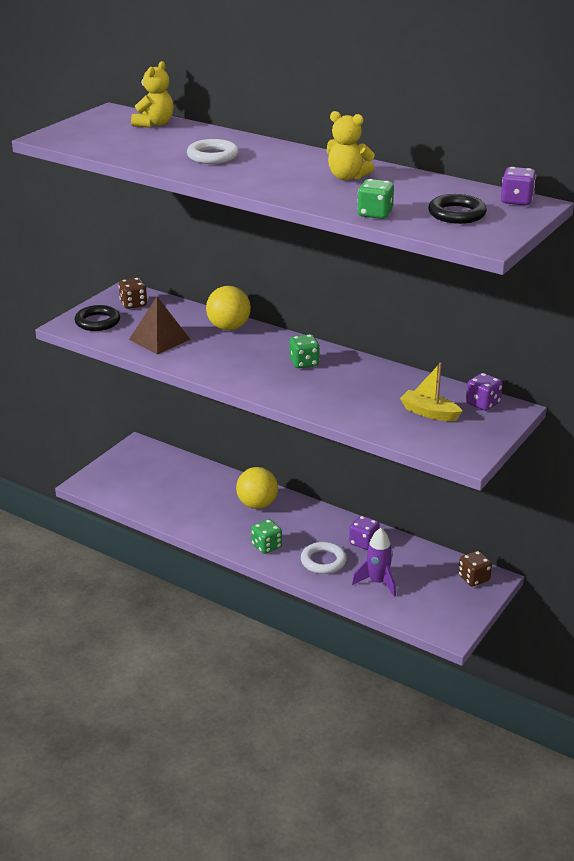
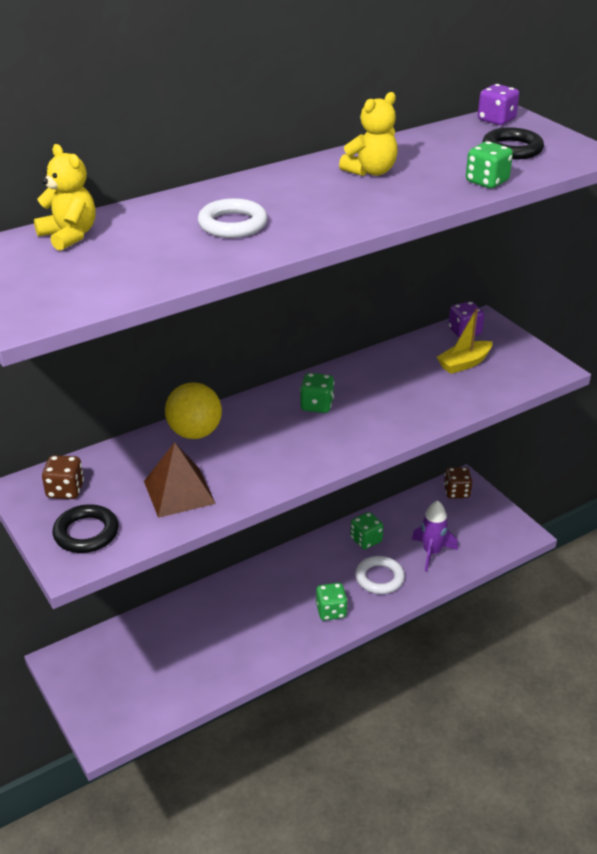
camera: 65 degrees left, 5 degrees up
yellow ball [236,467,278,509] -> none
purple dice [349,516,380,550] -> green dice [350,512,383,549]

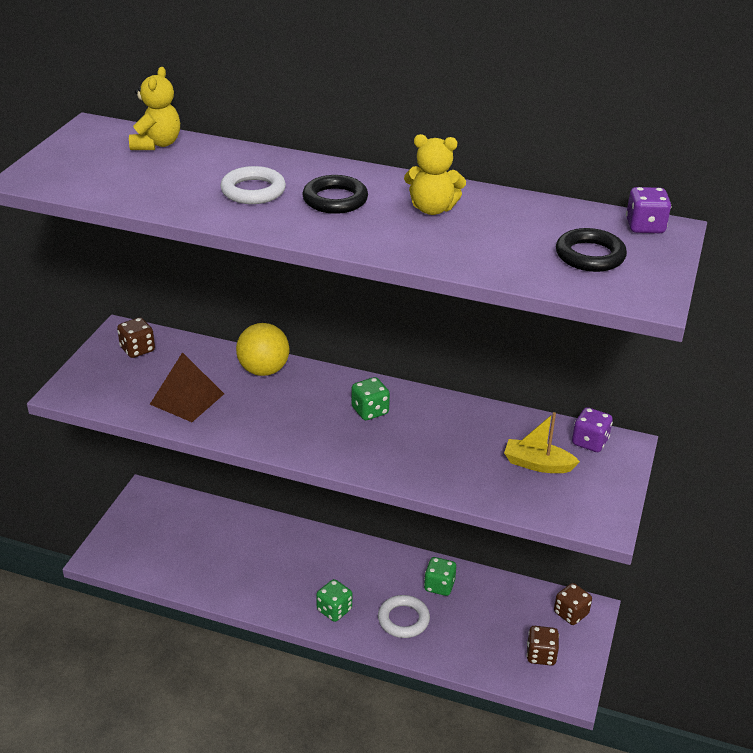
camera: 50 degrees right, 0 degrees up
black ring [53,504,118,553] -> black ring moved to [303,175,368,214]
purple rocket [412,500,458,571] -> none
green dice [466,141,513,188] -> none
none -> brown dice [527,626,559,666]

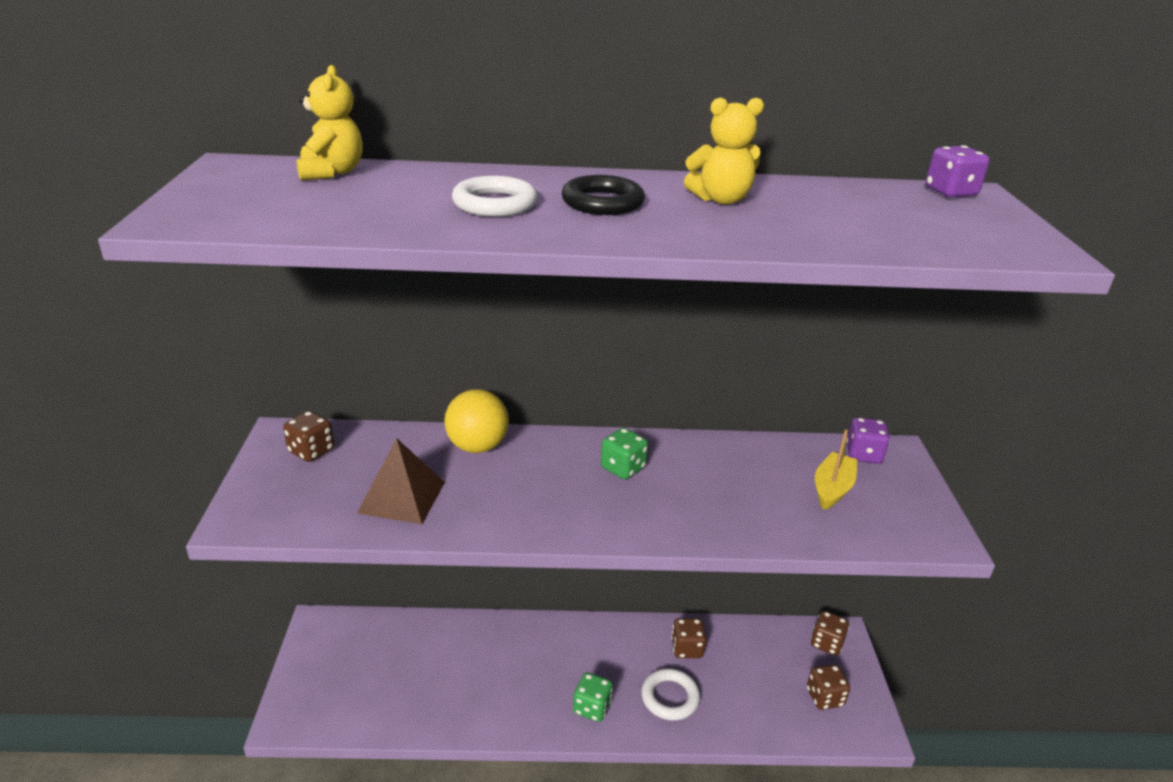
camera: 20 degrees left, 5 degrees down
green dice [424,557,456,596] -> brown dice [671,618,706,658]
yellow boat [504,412,580,473] -> yellow boat turned 120 degrees clockwise [815,429,857,510]
black ring [556,228,627,272] -> none

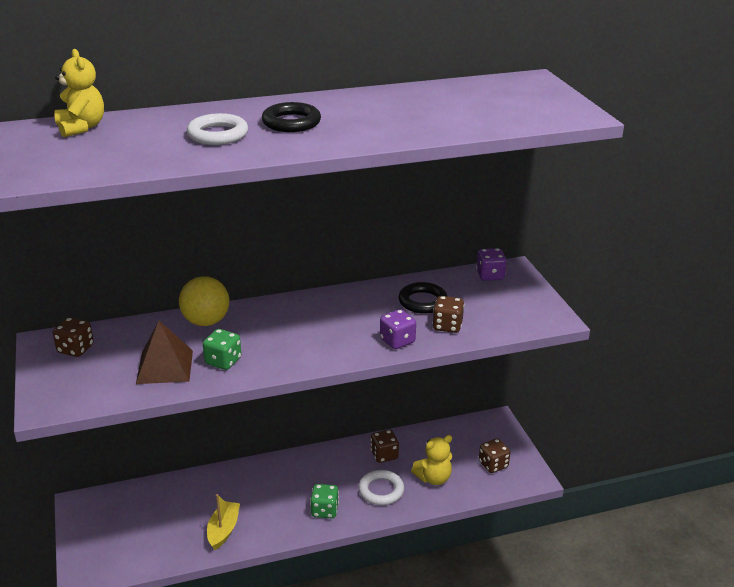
camera: 15 degrees left, 0 degrees up
green dice [601,428,648,479] -> green dice moved to [203,329,241,370]
yellow teddy bear [684,97,764,205] -> yellow teddy bear moved to [411,435,452,485]
brown dice [811,611,849,656] -> brown dice moved to [432,296,464,333]
yellow boat [815,429,857,510] -> yellow boat moved to [207,494,240,550]
purple dice [926,145,990,197] -> purple dice moved to [380,309,416,349]
none -> black ring [398,282,448,314]

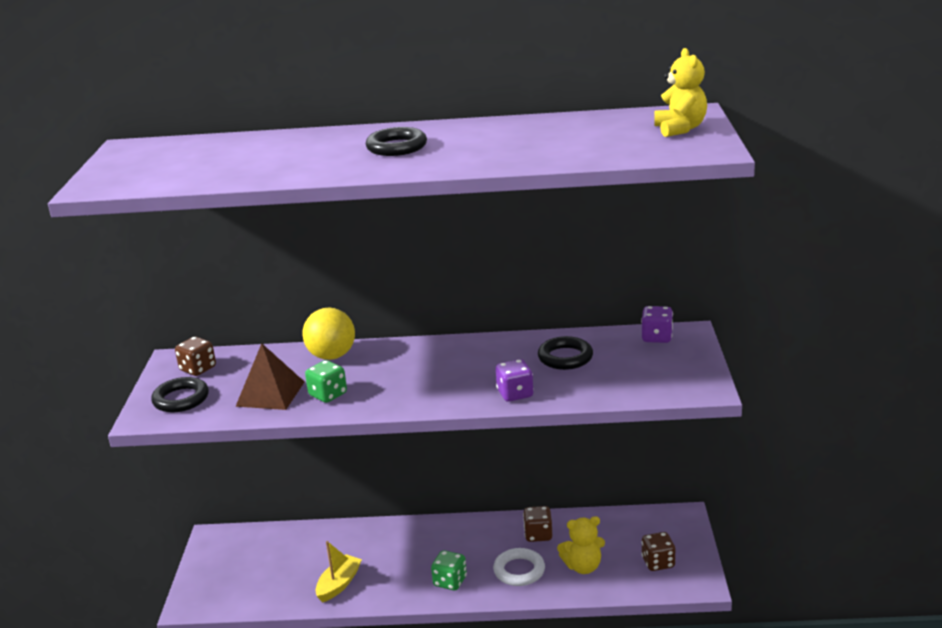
camera: 20 degrees right, 5 degrees down
yellow teddy bear [54,49,104,137] -> yellow teddy bear moved to [655,48,707,137]
white ring [187,113,248,145] -> none
brown dice [432,296,464,333] -> none
none -> black ring [151,377,209,412]

